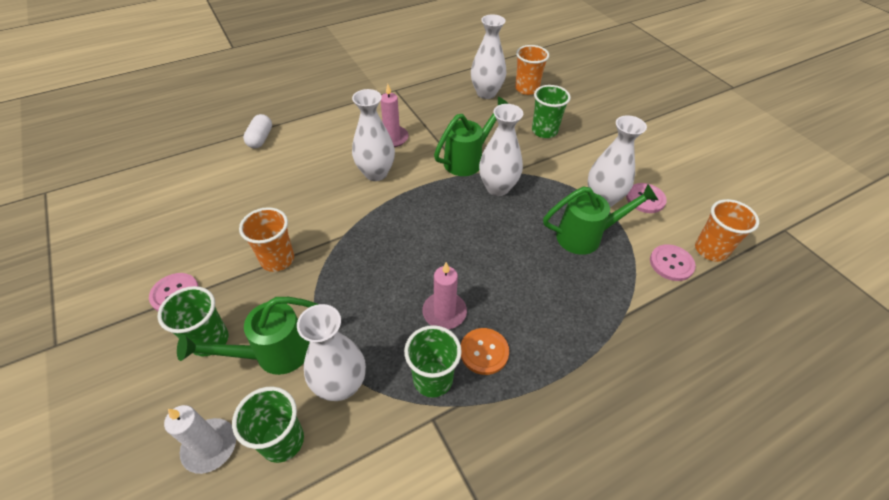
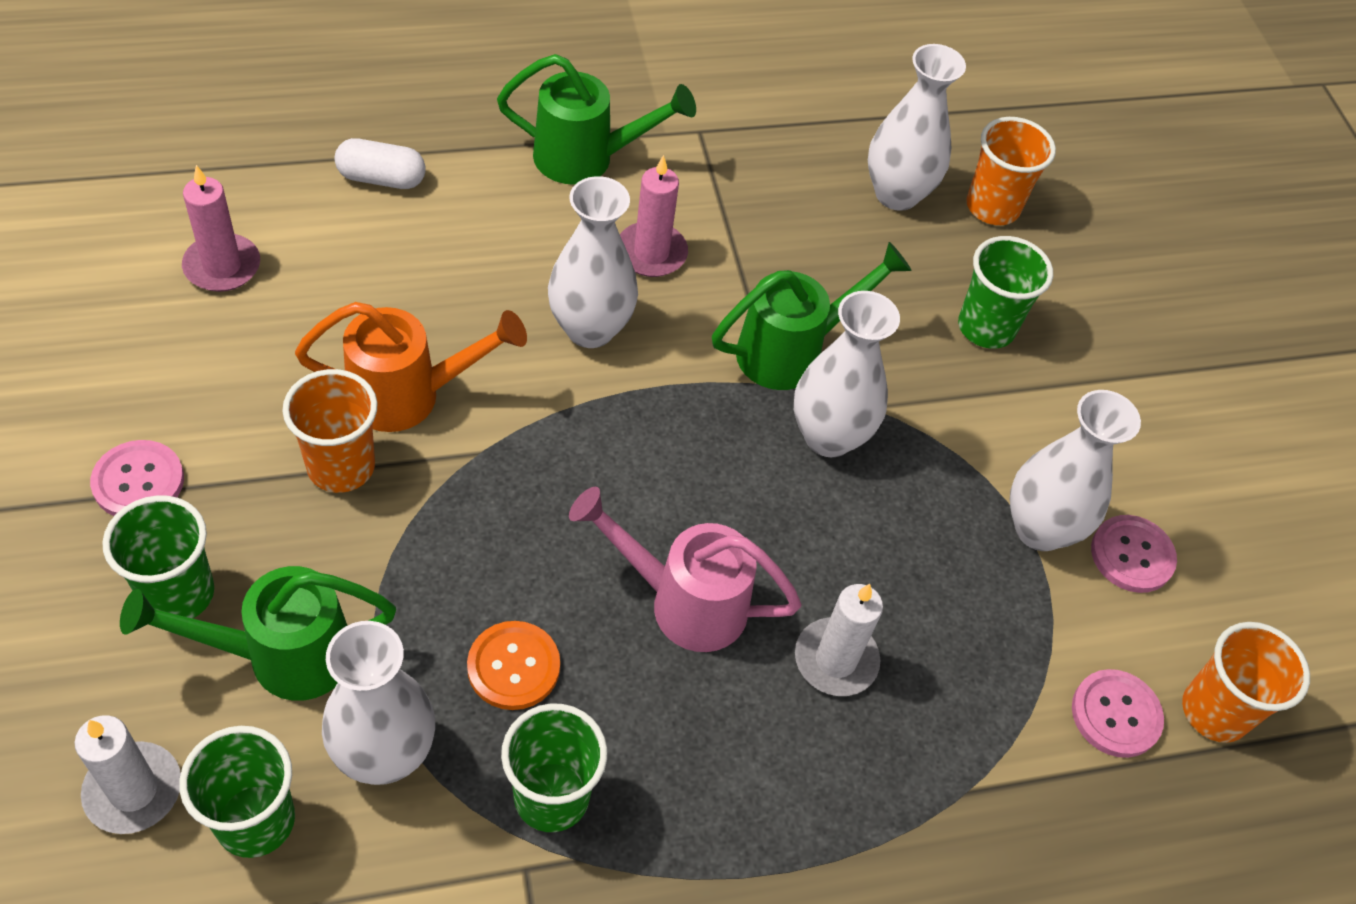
camera: 10 degrees right, 5 degrees up
white capsule [243,114,272,149] -> white capsule turned 75 degrees clockwise [334,138,426,189]
pink candle [423,262,467,329] -> pink candle moved to [182,165,260,292]
orange button [461,328,509,375] -> orange button moved to [467,621,560,710]
green watering can [543,184,658,255] -> green watering can moved to [497,54,696,185]
none -> orange watering can [295,302,527,432]
none -> pink watering can [569,487,802,652]
none -> white candle [795,584,883,696]

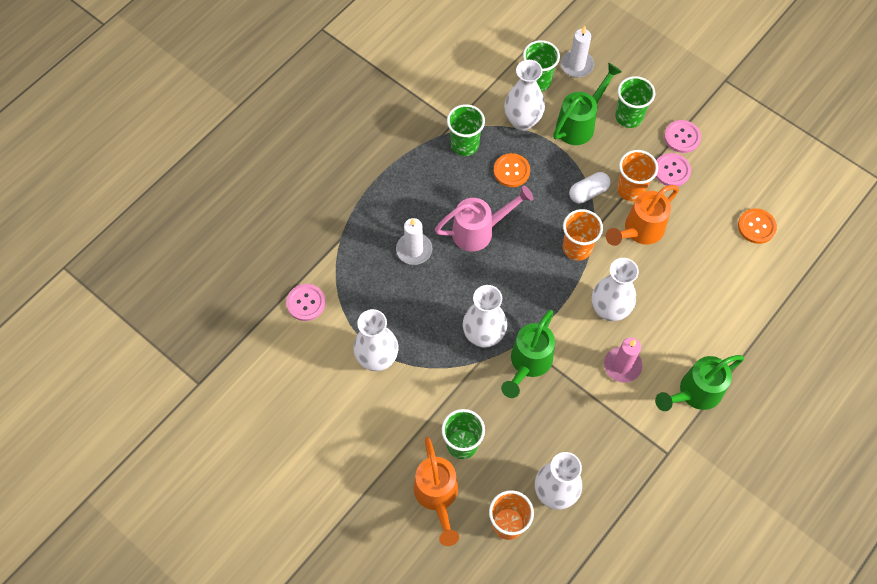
camera: 150 degrees right, 10 degrees up
pink candle [182,165,260,292] -> orange button [738,208,777,244]
white capsule [334,138,426,189] -> white capsule moved to [569,172,611,203]
pink button [1091,515,1177,593] -> pink button moved to [656,153,691,186]
orange cup [1182,622,1310,743] -> orange cup moved to [563,209,603,261]
none -> orange watering can [414,437,459,546]

